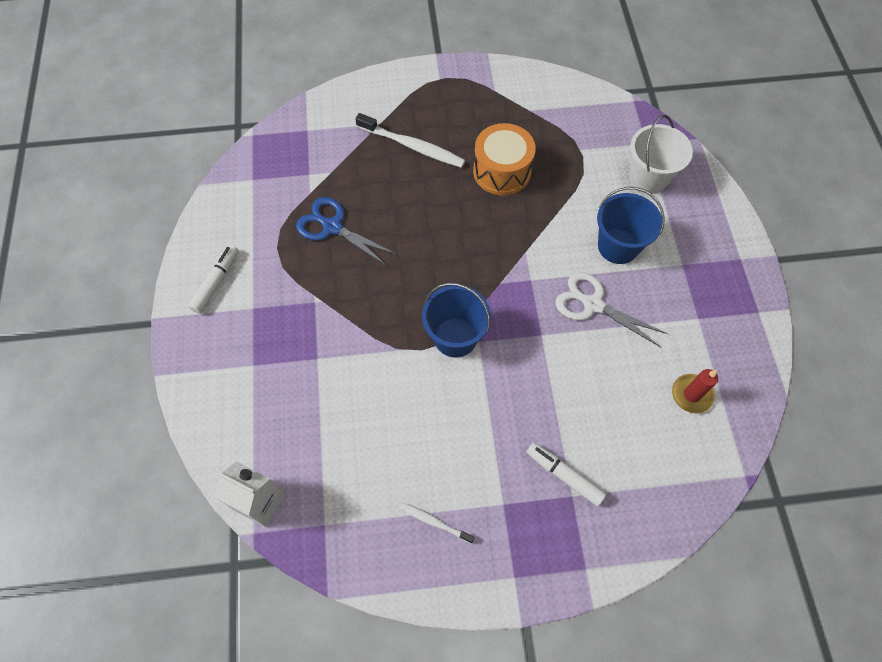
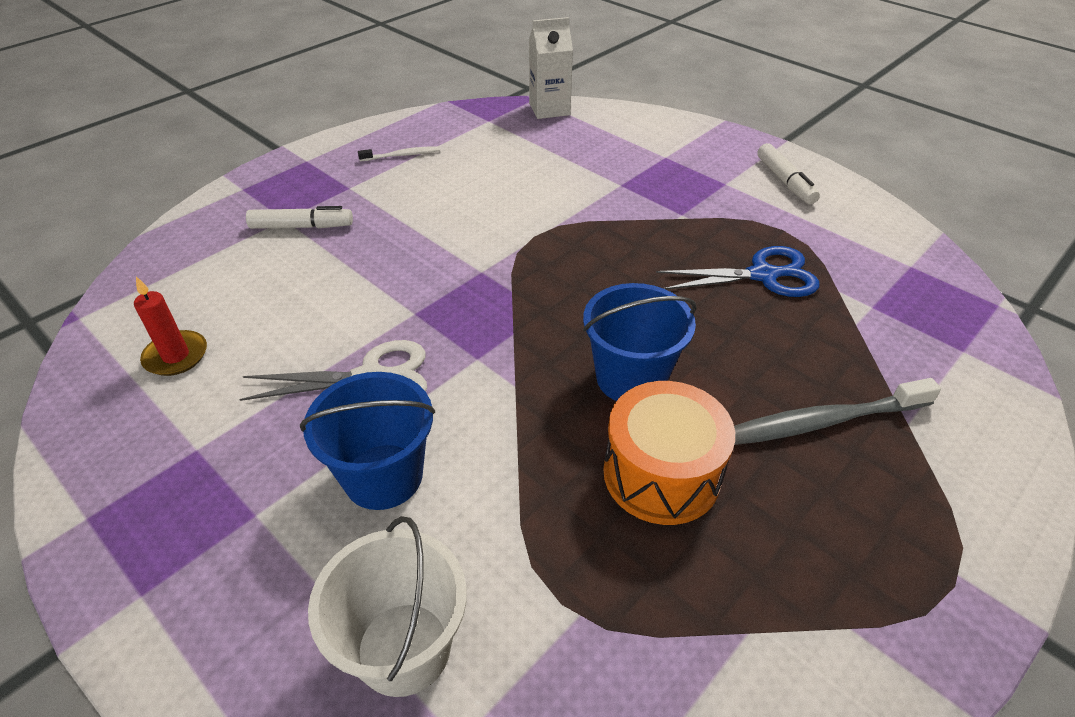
camera: 140 degrees right, 20 degrees down
white toothbrush [355,113,466,168] -> grey toothbrush [734,378,941,445]
blue bucket [422,283,491,357] -> blue bucket moved to [583,283,697,401]

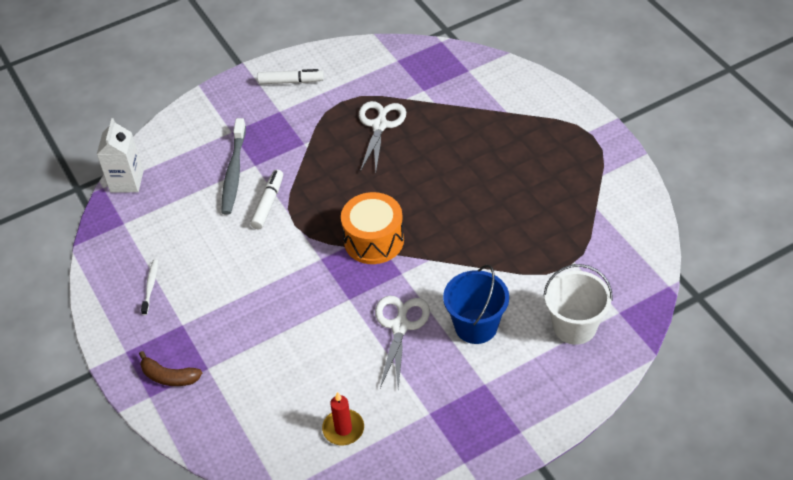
camera: 70 degrees left, 5 degrees up
white marker [246,206,353,229] -> white marker moved to [250,170,283,229]
blue bucket [583,283,697,401] -> none
orange drum [604,381,735,525] -> orange drum moved to [341,192,404,264]
blue scissors [656,246,819,297] -> white scissors [359,101,406,172]
grey toothbrush [734,378,941,445] -> grey toothbrush moved to [221,118,246,215]
none -> brown banana [139,351,202,386]

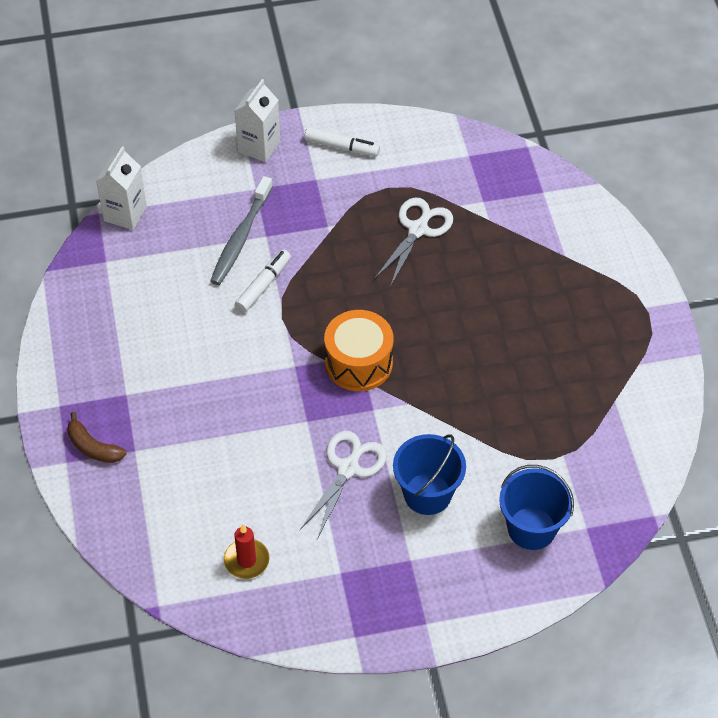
camera: 15 degrees right, 5 degrees up
white toothbrush [141,259,158,315] -> none
white bucket [543,264,613,345] -> blue bucket [499,465,574,550]
none -> white carton [235,79,280,162]

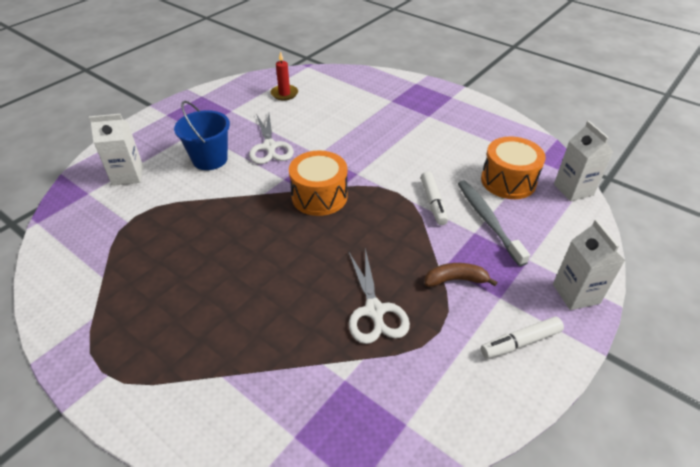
camera: 140 degrees right, 10 degrees down
brown banana [67,411,127,463] -> brown banana moved to [425,263,498,287]
blue bucket [499,465,574,550] -> white carton [89,114,143,186]
none -> orange drum [481,136,546,199]

